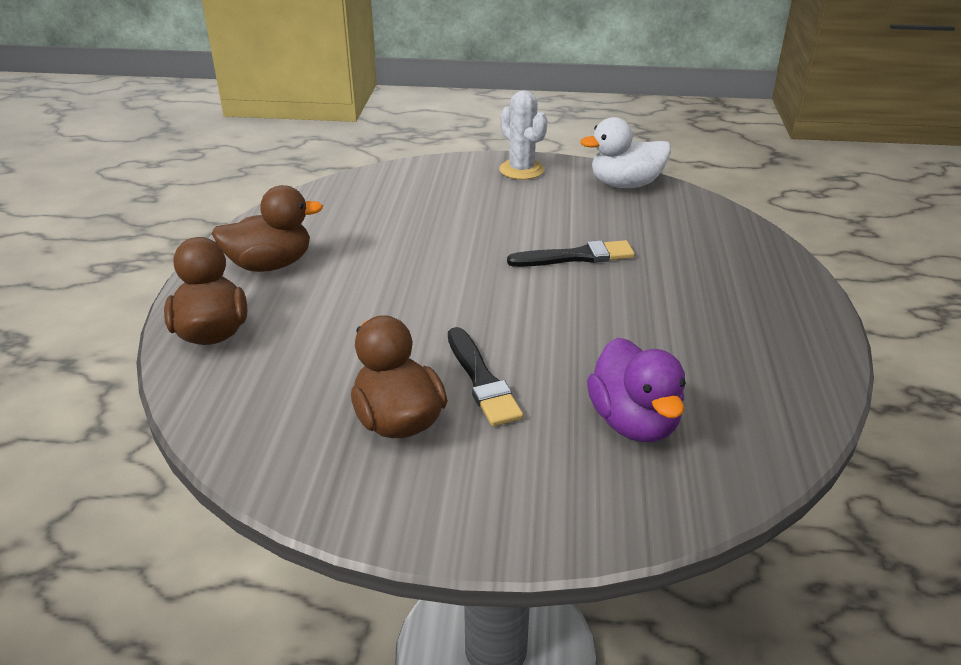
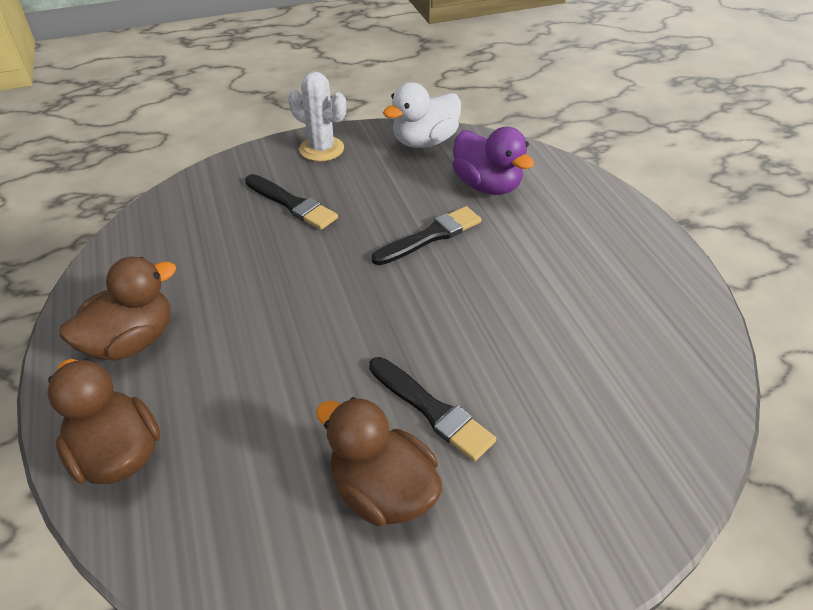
camera: 25 degrees left, 10 degrees up
purple duck [587,338,686,442] -> purple duck moved to [452,127,534,195]
none -> black brush [245,174,338,230]

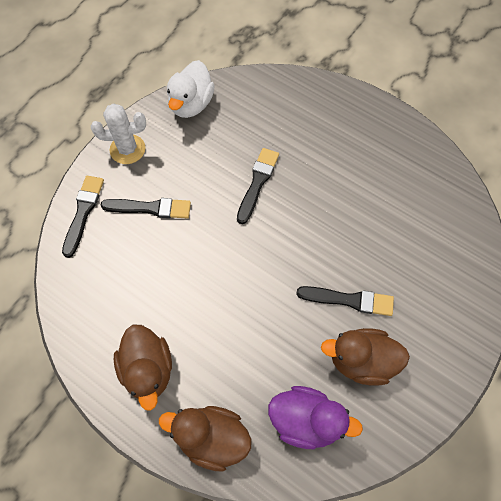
camera: 35 degrees left, 20 degrees up
brown duck [60,257,176,361] -> brown duck turned 150 degrees clockwise [114,324,172,411]
purple duck [452,127,534,195] -> purple duck moved to [268,386,363,449]
none -> black brush [62,176,104,258]

